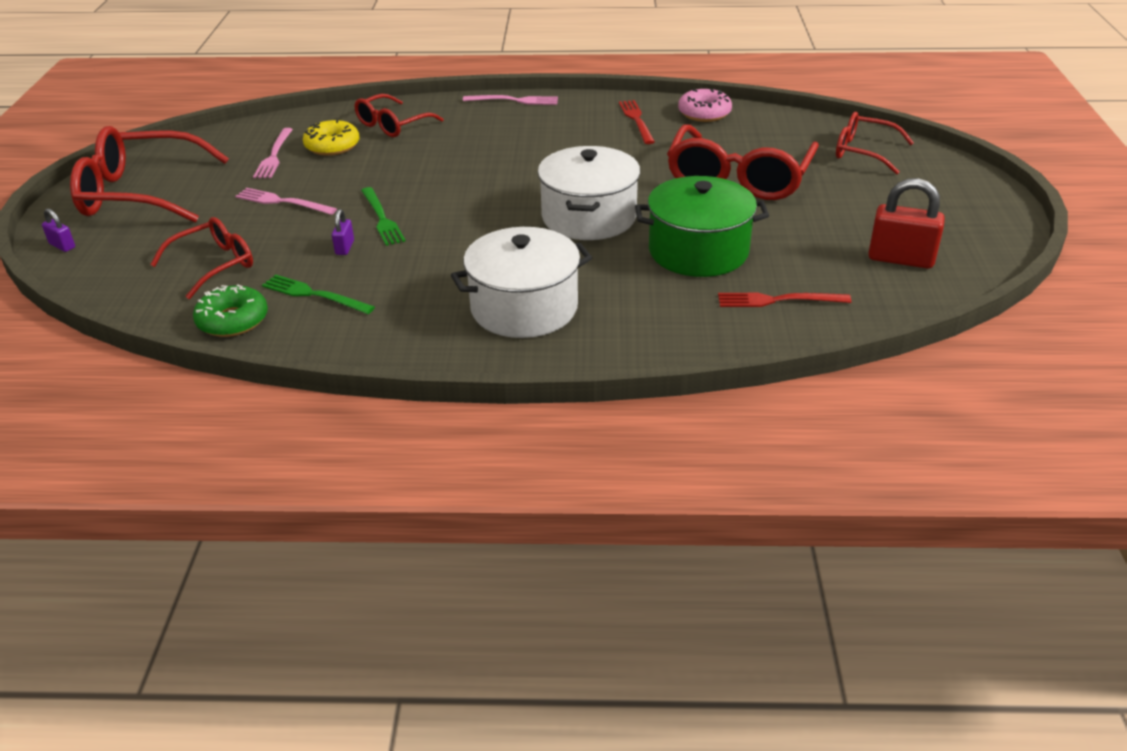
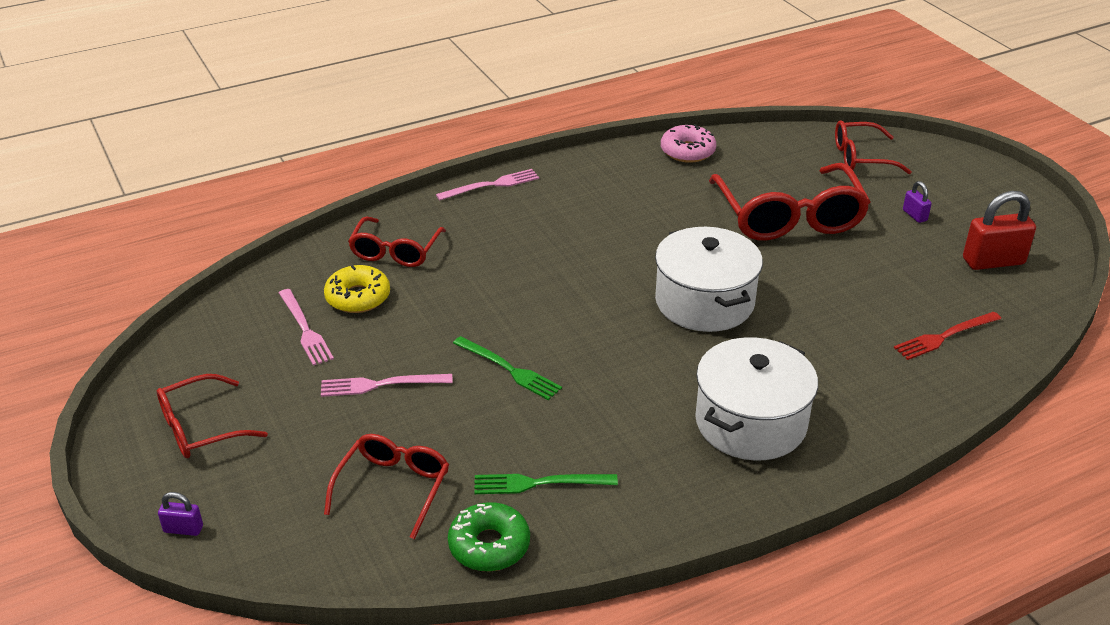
camera: 30 degrees left, 0 degrees up
red glasses [70,126,229,223] -> red glasses [157,374,268,458], size x0.58
purple padlock [332,209,354,255] -> purple padlock moved to [903,181,932,223]
red fork [619,100,655,144] -> none
green pot [635,176,769,277] -> none

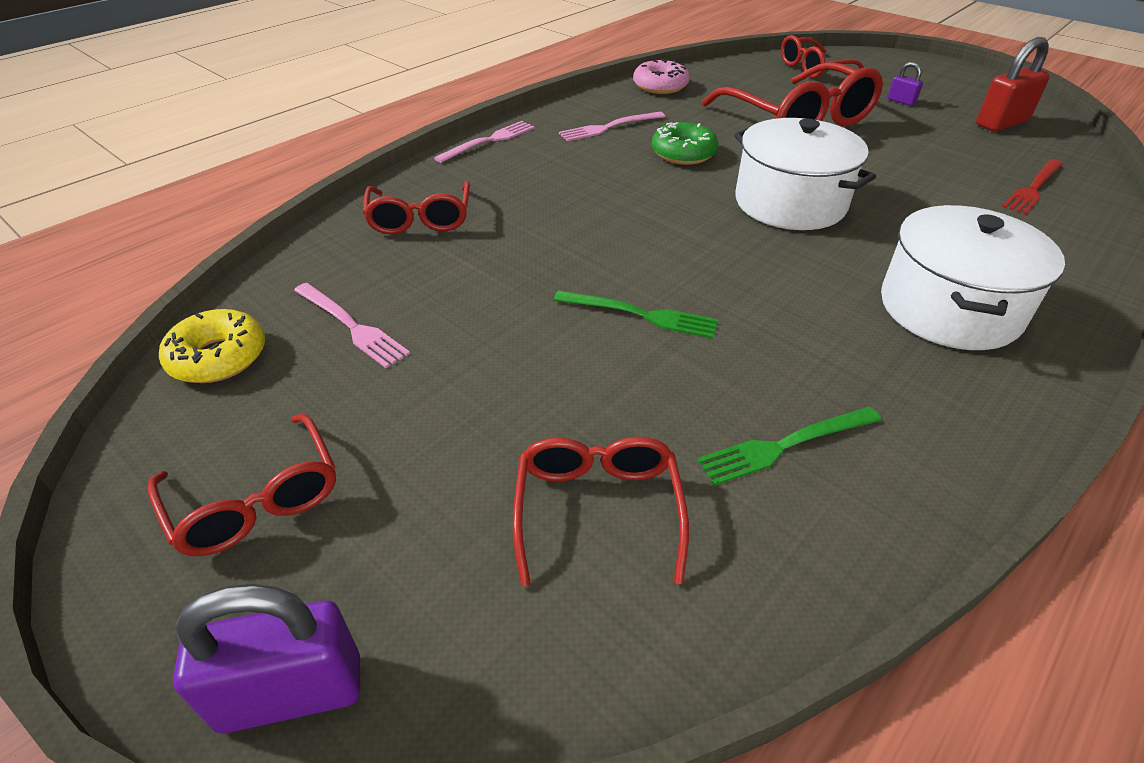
camera: 20 degrees left, 5 degrees up
red glasses [157,374,268,458] -> red glasses turned 75 degrees counterclockwise [147,414,336,556]
purple padlock [158,492,203,536] -> purple padlock [173,584,360,733], size x2.03
pink fork [321,374,453,397] -> pink fork moved to [559,112,665,141]
yellow donut [324,265,390,313] -> yellow donut moved to [159,309,265,383]
green donut [448,502,530,571] -> green donut moved to [652,122,718,165]

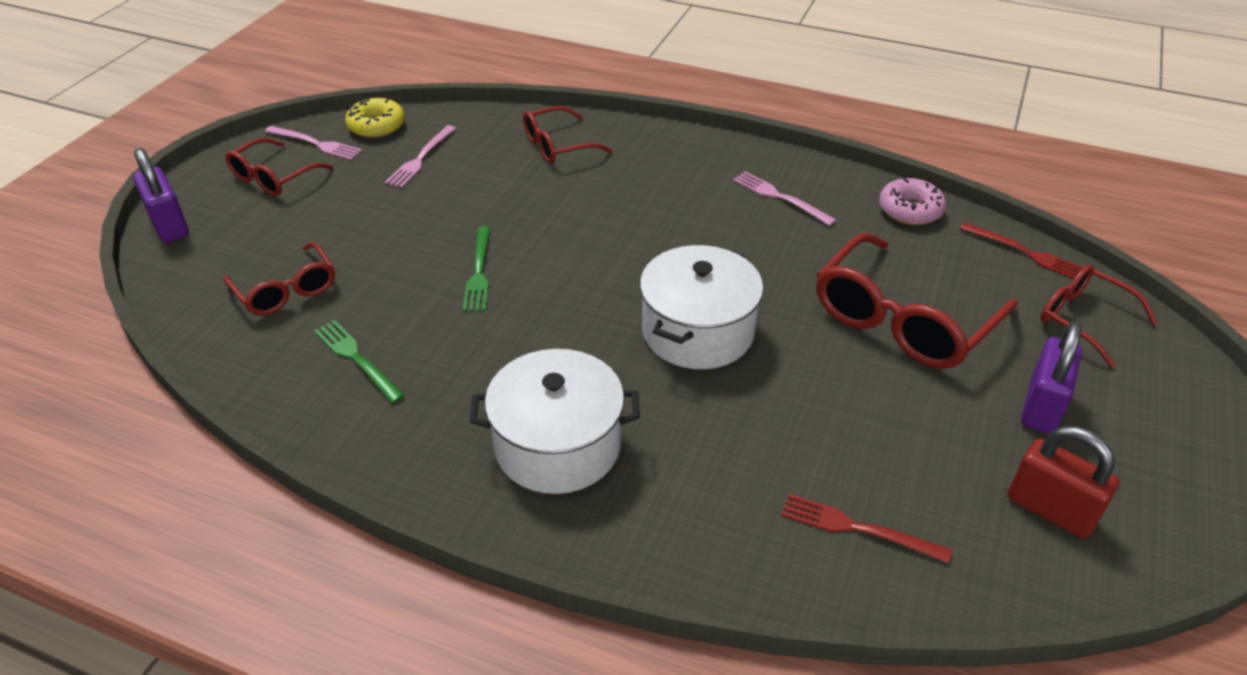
camera: 70 degrees right, 0 degrees up
pink fork [434,121,535,163] -> pink fork moved to [265,126,363,160]
red glasses [513,437,689,587] -> red glasses turned 75 degrees clockwise [223,242,335,316]
green donut [652,122,718,165] -> none
purple padlock [888,62,923,106] -> purple padlock [1021,322,1082,434], size x2.03
none -> red fork [960,222,1084,279]

